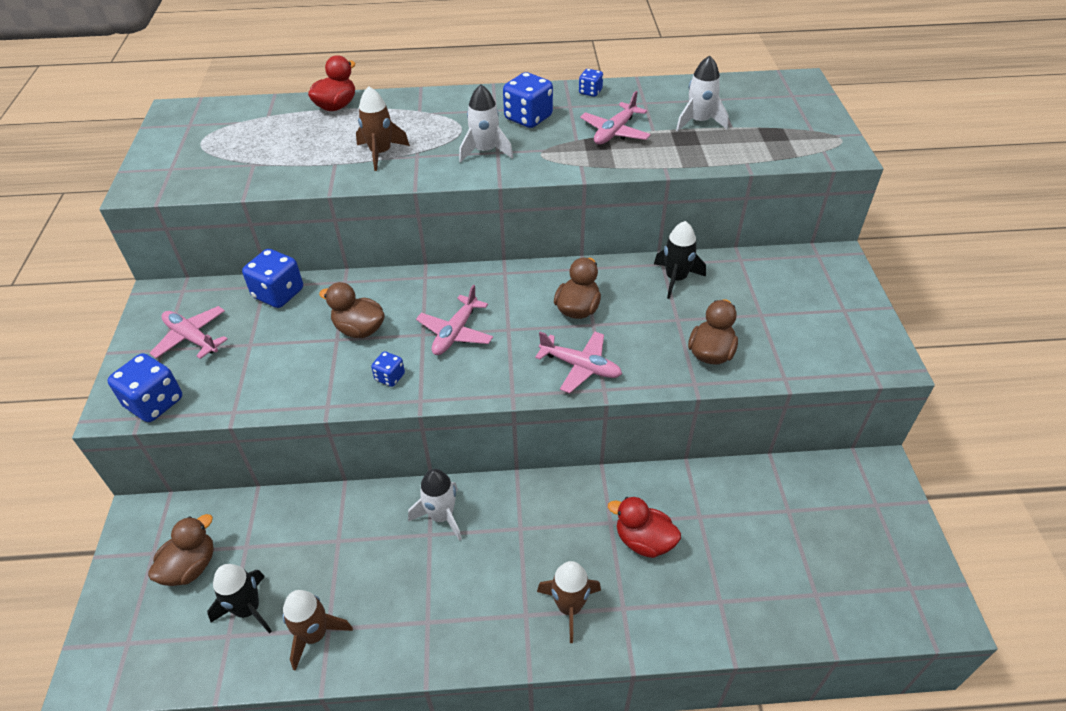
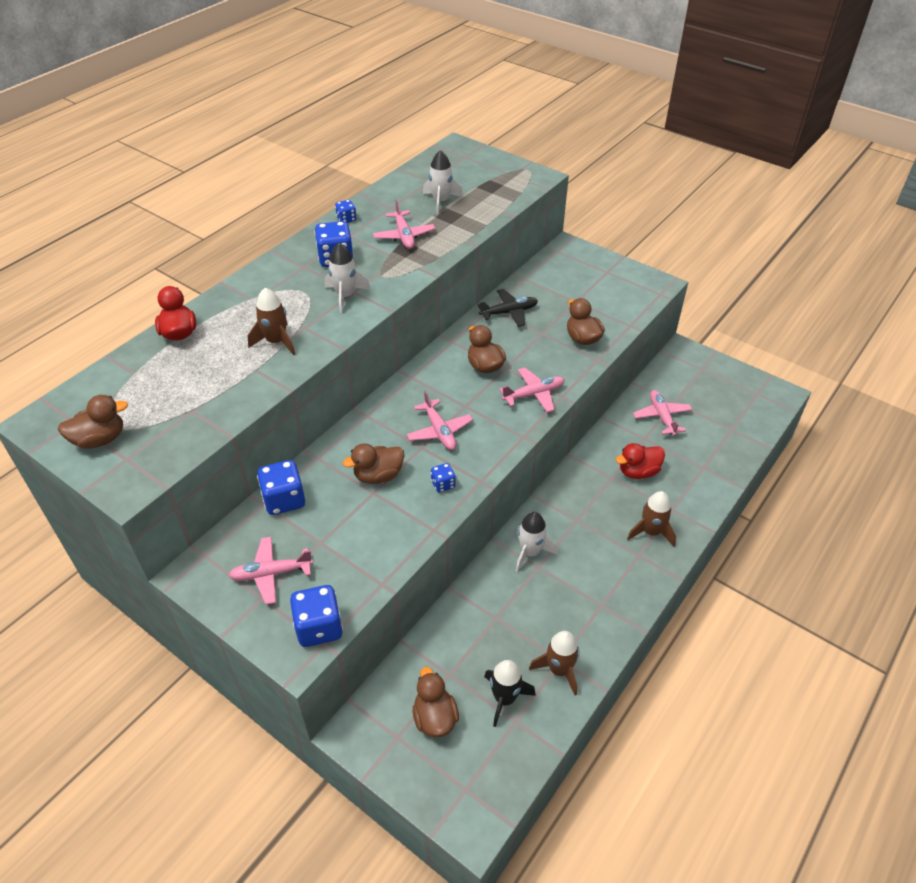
camera: 50 degrees left, 0 degrees up
black rocket [654,221,706,299] -> black plane [478,289,538,327]
none -> brown duck [58,395,128,449]
none -> pink plane [633,390,693,436]

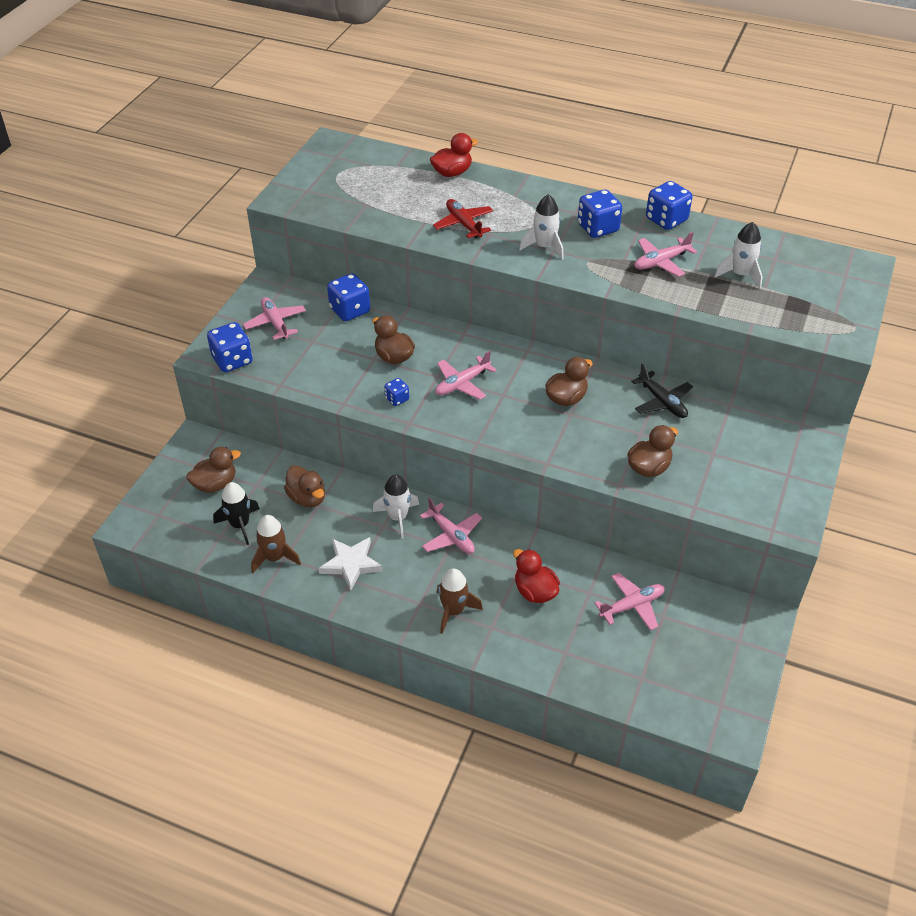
camera: 75 degrees right, 0 degrees up
brown duck [58,395,128,449] -> brown duck moved to [284,465,325,507]
brown rocket [248,288,295,355] -> red plane [433,199,493,238]
blue dice [335,200,357,223] -> blue dice [646,181,692,230], size x1.85
pink plane [499,367,564,412] -> pink plane moved to [420,498,482,554]
none -> white star [318,537,383,591]

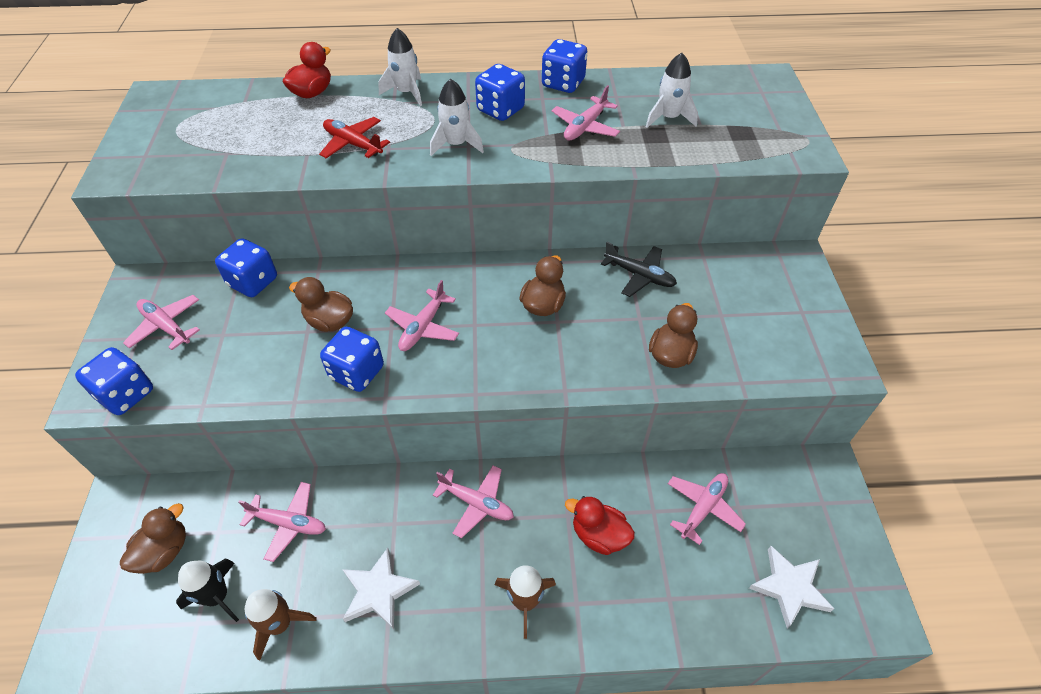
camera: 25 degrees left, 5 degrees up
brown duck [284,465,325,507] -> pink plane [239,482,326,562]
white rocket [373,475,419,539] -> white rocket moved to [378,28,422,106]
blue dice [384,378,409,406] -> blue dice [320,327,384,392], size x1.85
none -> white star [749,546,834,629]

